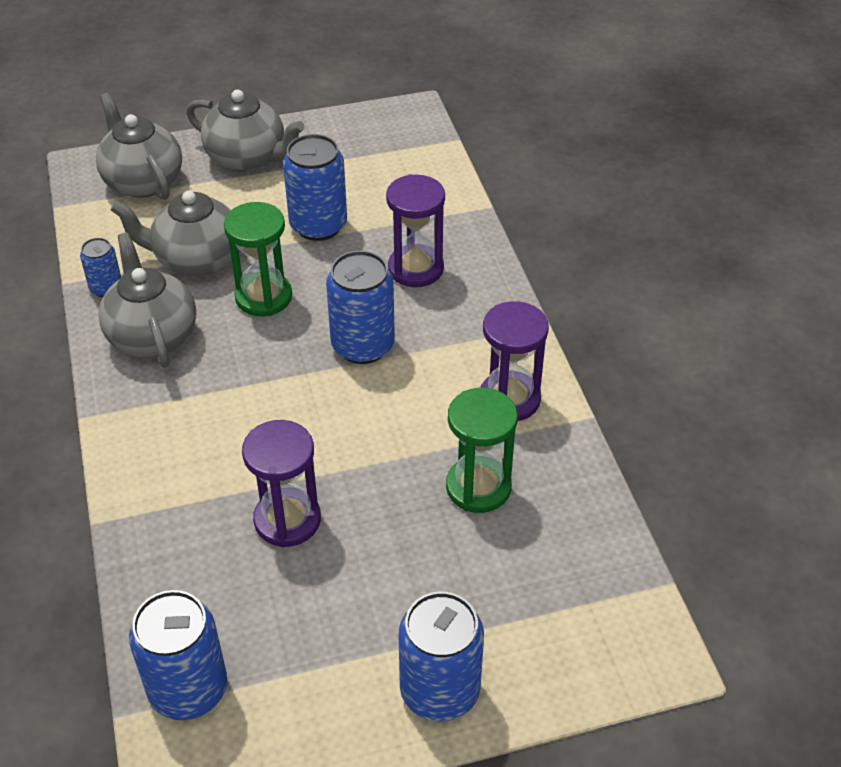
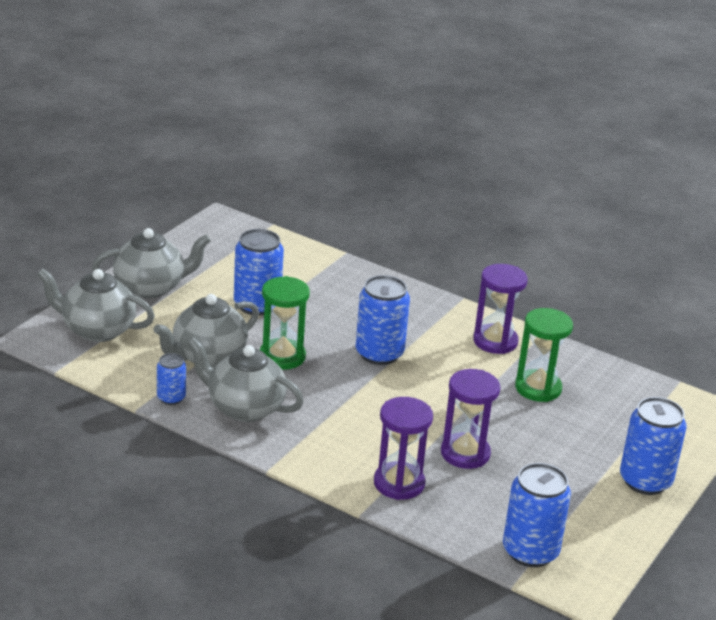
camera: 45 degrees left, 15 degrees down
purple hourglass [386,174,445,287] -> purple hourglass moved to [374,397,433,500]

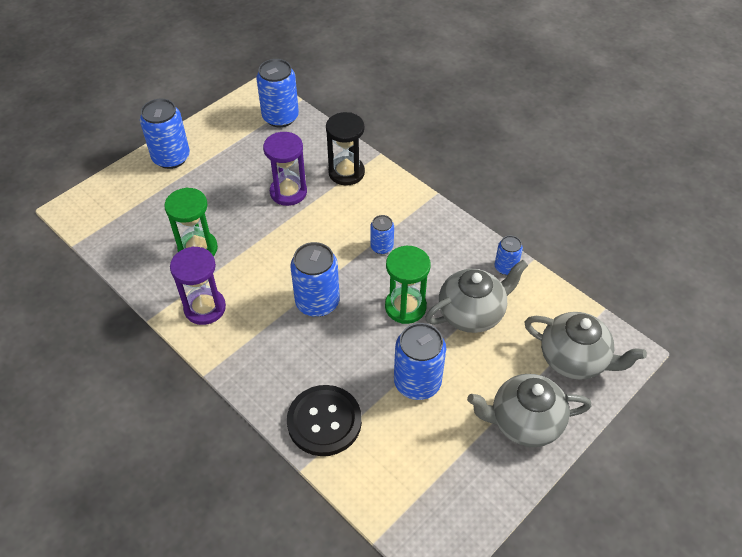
camera: 165 degrees left, 20 degrees up
grey teapot [187,338,304,422] -> none
purple hourglass [374,397,433,500] -> black hourglass [326,112,365,186]
none -> black button [287,385,362,456]
none -> blue can [370,215,394,254]

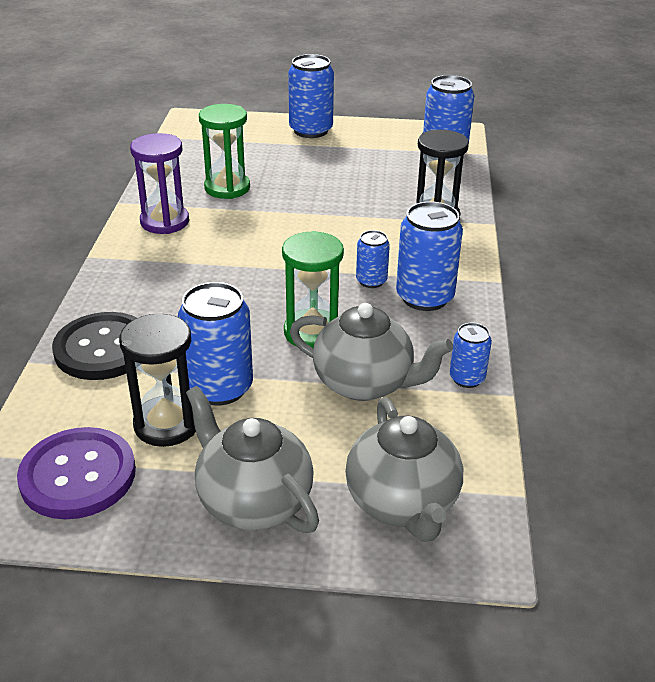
camera: 50 degrees right, 15 degrees down
purple hourglass [263,132,307,206] -> none
blue can [290,242,340,317] -> blue can moved to [396,201,463,311]
none -> purple button [17,427,136,519]
none -> black hourglass [119,313,196,447]

